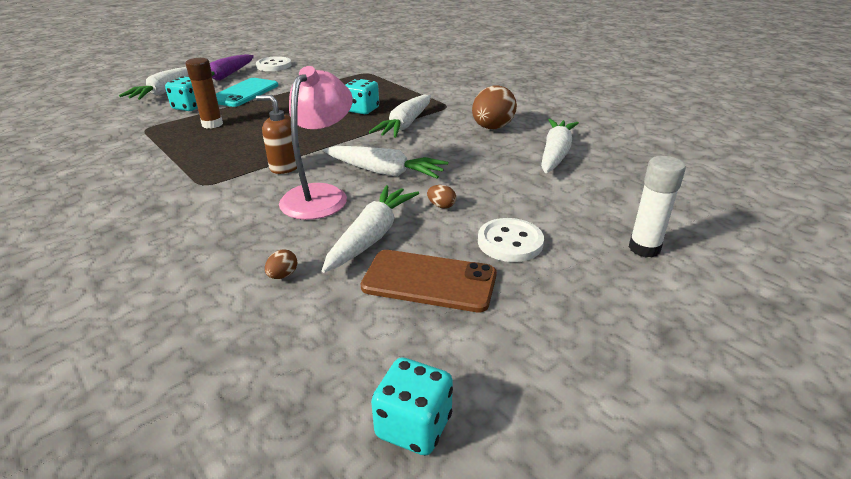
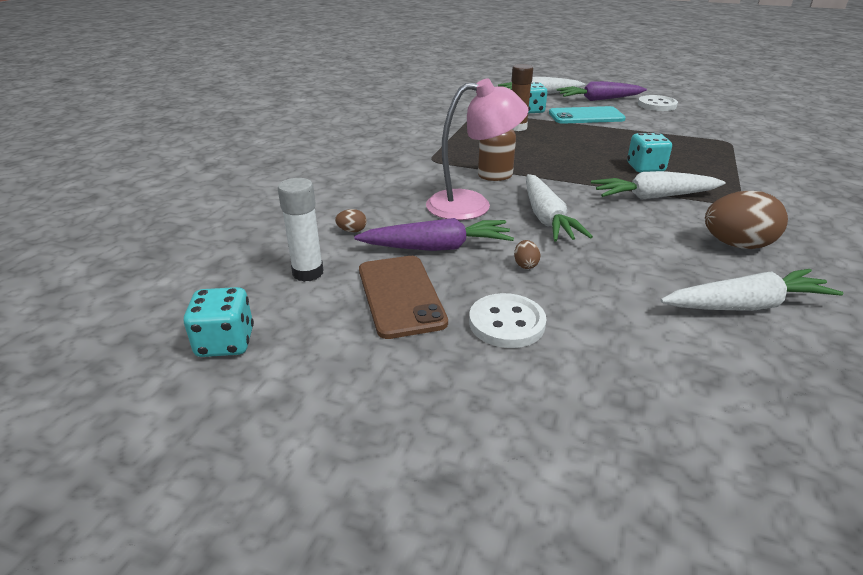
camera: 60 degrees right, 0 degrees up
white carrot [322,185,419,273] -> purple carrot [354,218,514,251]
white glue stick [629,156,686,258] -> white glue stick moved to [278,178,324,282]

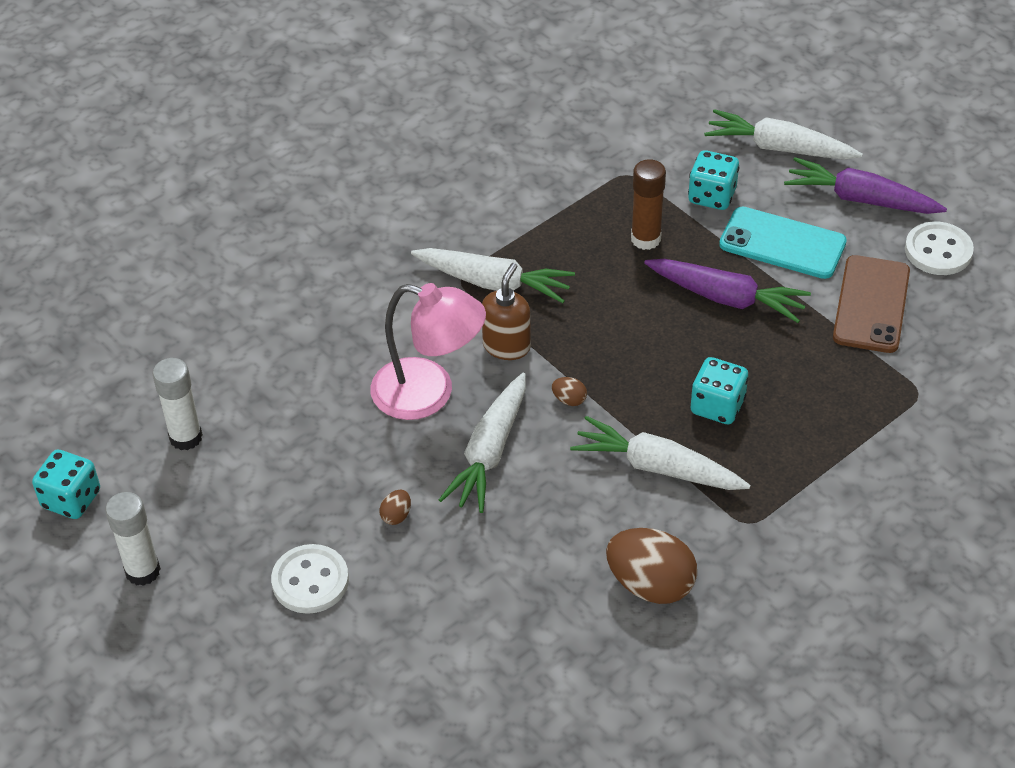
camera: 30 degrees right, 15 degrees up
brown egg [335,209,367,233] -> brown egg moved to [552,377,587,406]
purple carrot [354,218,514,251] -> purple carrot moved to [644,259,811,323]
brown phone [359,256,448,339] -> brown phone moved to [833,255,910,353]
white carrot [660,269,843,311] -> white carrot moved to [411,248,575,303]
none -> white glue stick [105,492,161,586]

